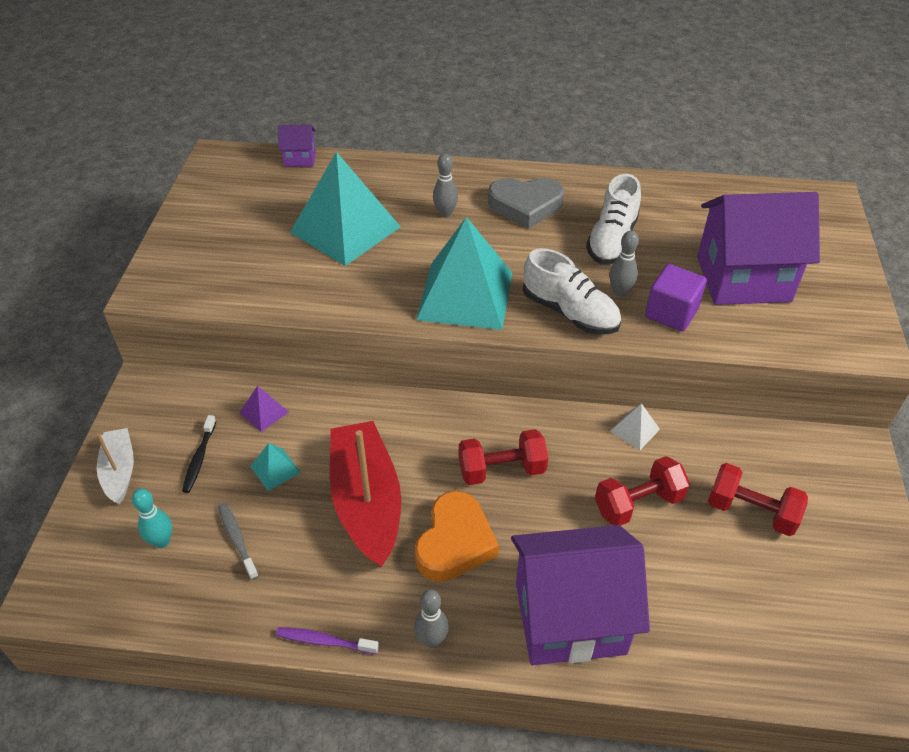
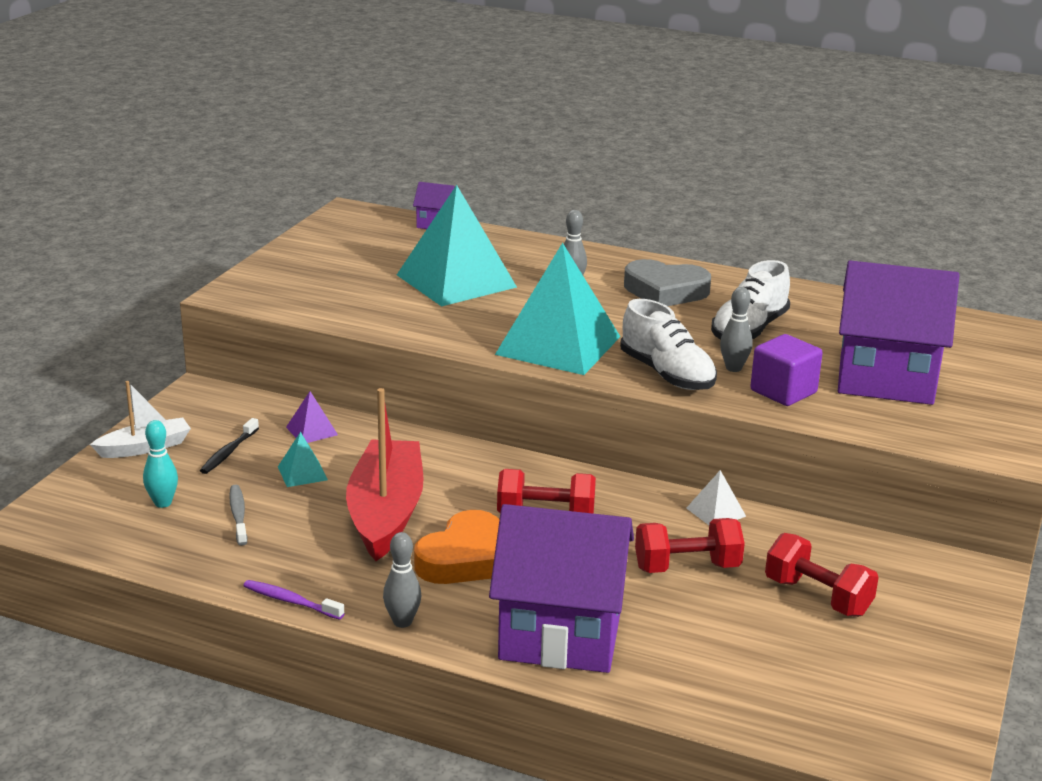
camera: 15 degrees right, 20 degrees down
white boat [97,428,134,504] -> white boat turned 60 degrees clockwise [90,381,191,458]

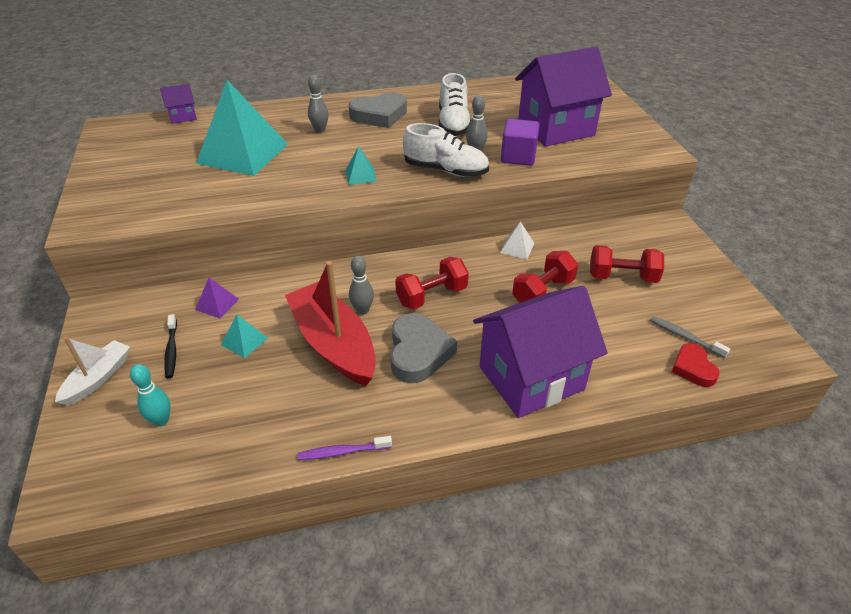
camera: 35 degrees left, 15 degrees up
grey toothbrush [229,485,247,546] -> grey toothbrush moved to [650,316,730,358]
grey bowling pin [383,532,421,628] -> grey bowling pin moved to [349,256,374,315]
orange heart [414,510,499,584] -> grey heart [390,313,457,383]
turquoise pyramid [495,243,620,375] -> turquoise pyramid [346,146,377,185], size x0.41
none -> red heart [672,343,720,387]

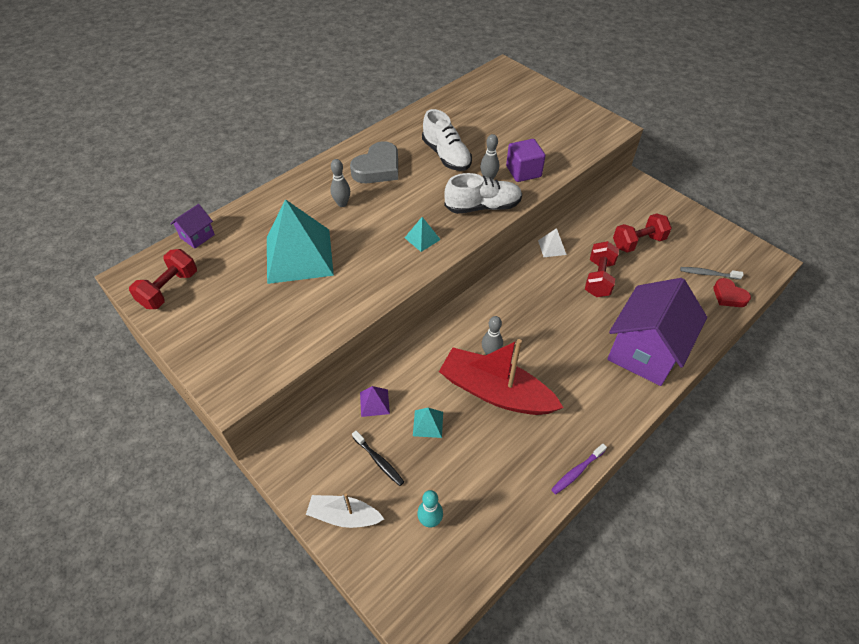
camera: 30 degrees left, 10 degrees up
white boat [55,337,130,406] -> white boat turned 75 degrees counterclockwise [306,493,384,528]
grey heart [390,313,457,383] -> none
red dumbbell [395,257,469,310] -> red dumbbell moved to [129,249,197,309]
purple house [515,47,612,147] -> none

